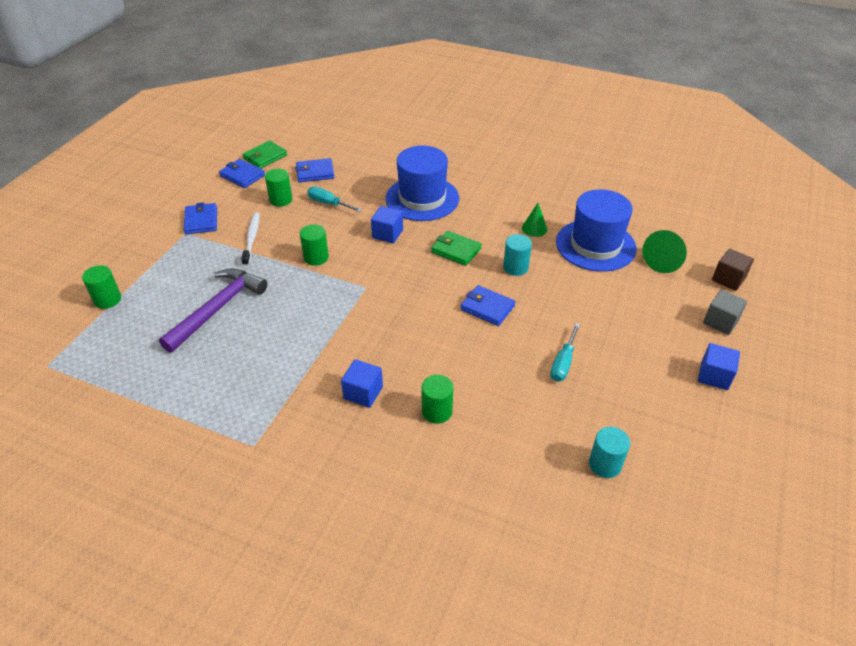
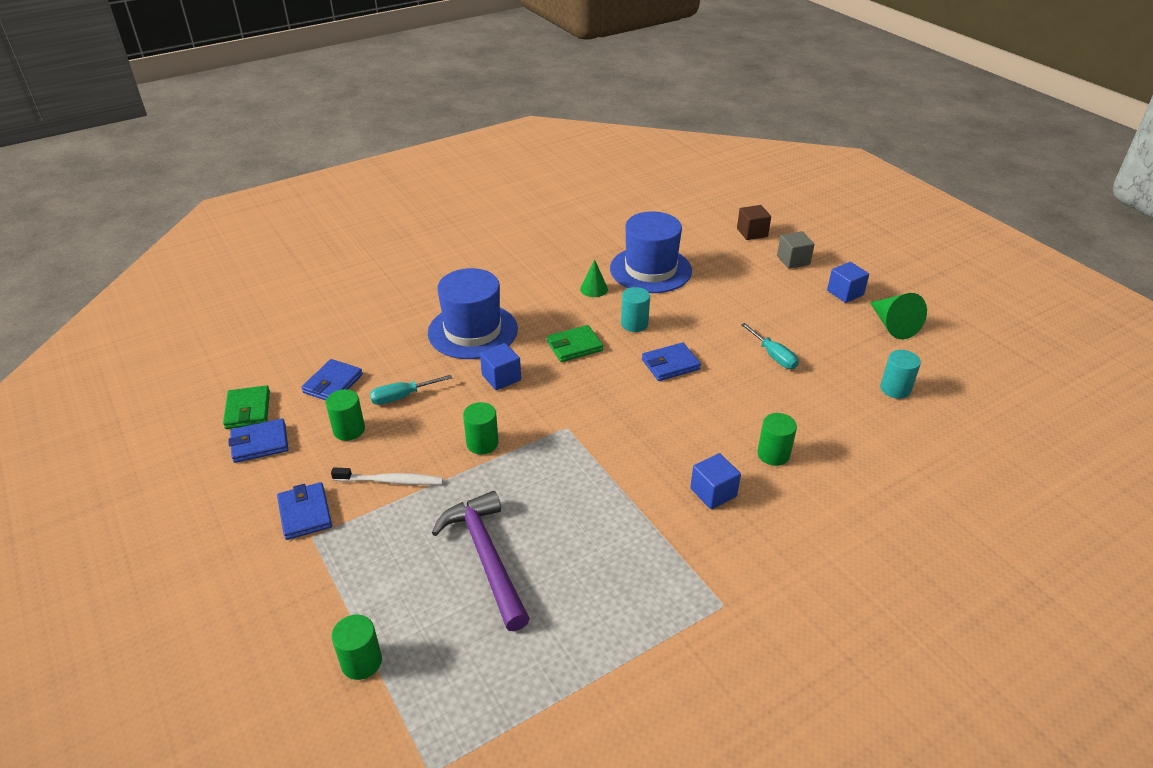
camera: 55 degrees left, 5 degrees down
blue wallet [184,202,217,234] -> blue wallet turned 45 degrees clockwise [277,482,332,540]
white toothbrush [241,212,260,266] -> white toothbrush turned 150 degrees clockwise [331,467,443,485]
green cone [642,230,687,273] -> green cone moved to [870,293,927,339]

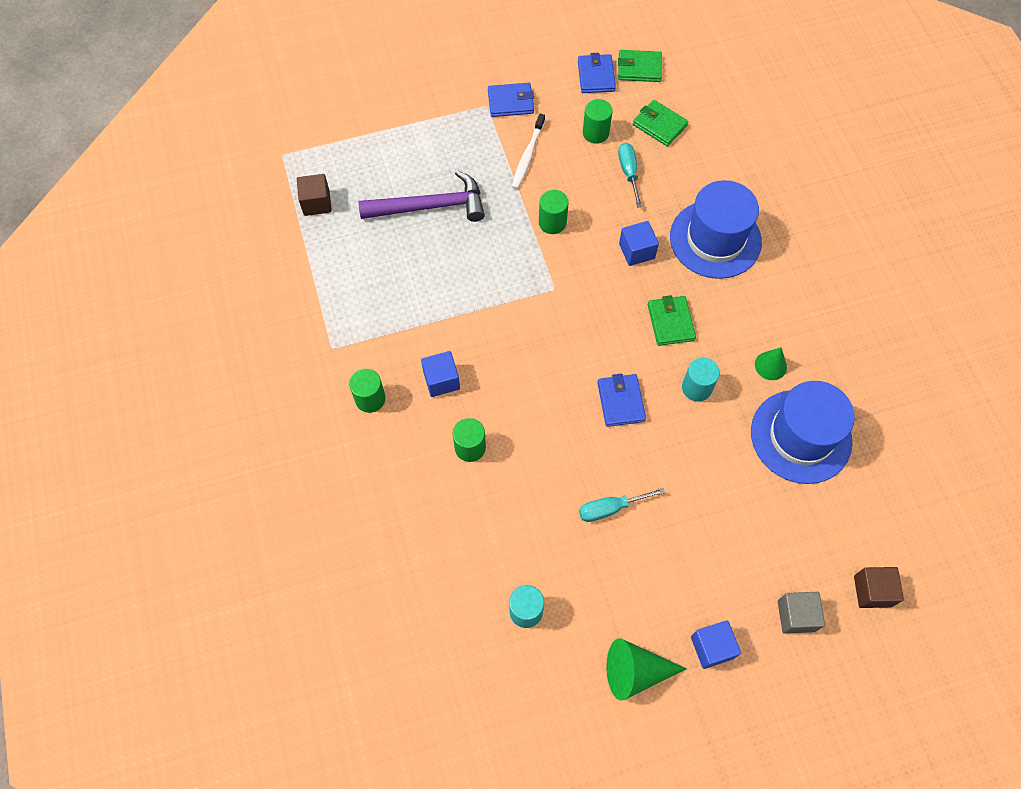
camera: 105 degrees right, 25 degrees up
blue wallet [301,359,363,400] -> green wallet [633,100,688,146]
green cylinder [332,615,382,680] -> green cylinder moved to [349,369,386,413]
none -> brown cube [297,174,332,216]

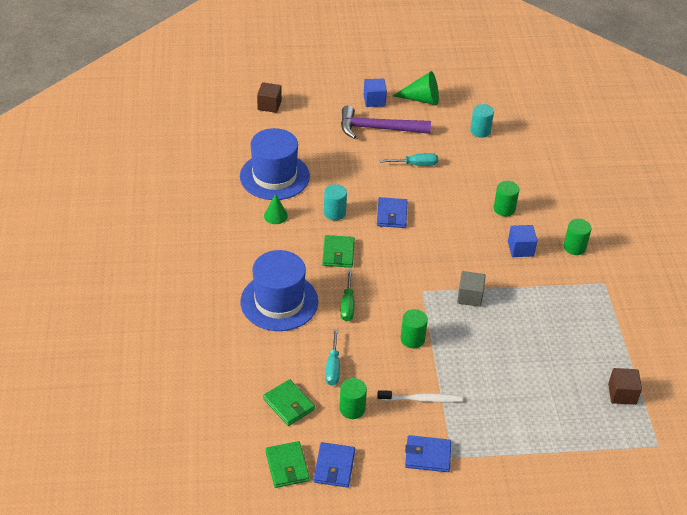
camera: 170 degrees left, 20 degrees down
purple hammer [358,170,485,222] -> purple hammer moved to [341,105,431,139]
white toothbrush [512,114,545,189] -> white toothbrush turned 60 degrees clockwise [377,390,462,402]
green wallet [618,50,662,82] -> green wallet turned 60 degrees clockwise [266,441,310,488]
blue cube [619,221,659,266] -> green screwdriver [340,270,354,321]
grey cube [778,592,825,634] -> grey cube moved to [457,271,485,307]

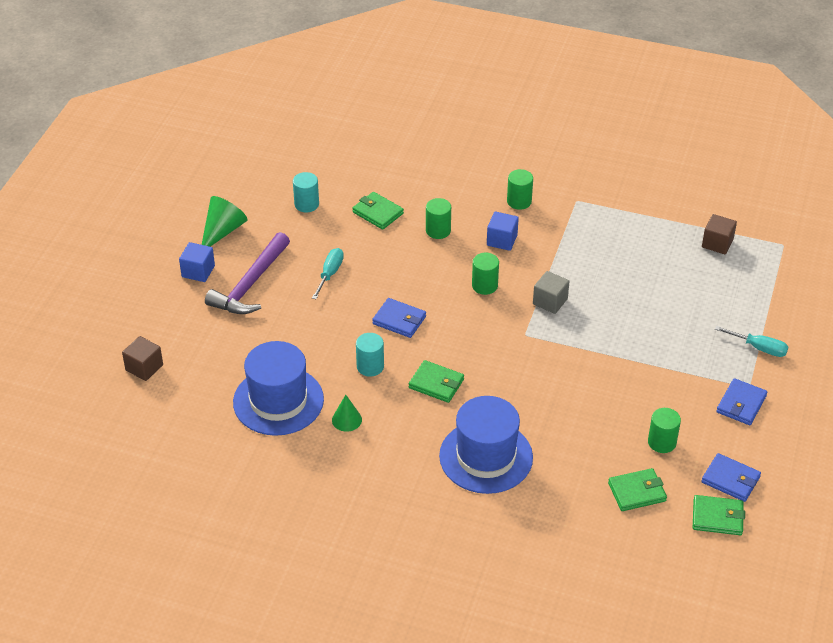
camera: 65 degrees left, 0 degrees up
turquoise screwdriver [325,329,340,386] -> turquoise screwdriver moved to [715,326,788,357]
green screwdriver [340,270,354,321] -> none
white toothbrush [377,390,462,402] -> none
green cylinder [401,309,428,348] -> green cylinder moved to [472,252,499,295]
none -> green wallet [352,192,404,230]

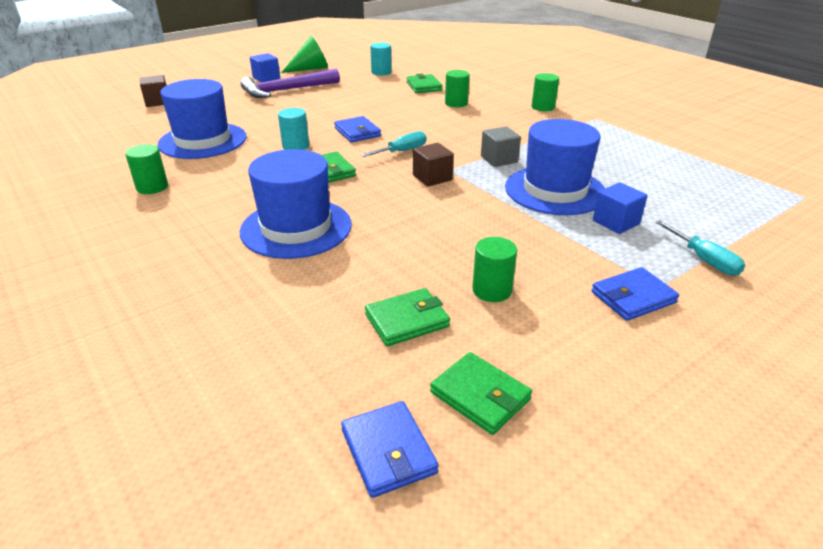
camera: 35 degrees right, 10 degrees down
turquoise screwdriver [312,248,344,299] -> turquoise screwdriver moved to [361,131,427,157]
green cone [332,395,362,432] -> none
green cylinder [472,252,499,295] -> green cylinder moved to [125,144,168,194]
blue cube [487,211,519,251] -> blue cube moved to [593,182,648,234]
green wallet [608,468,667,511] -> green wallet turned 45 degrees counterclockwise [365,288,450,346]
brown cube [702,214,737,254] -> brown cube moved to [413,143,454,187]
blue wallet [702,453,761,502] -> blue wallet moved to [341,401,439,498]
none -> blue hat [505,119,605,215]

